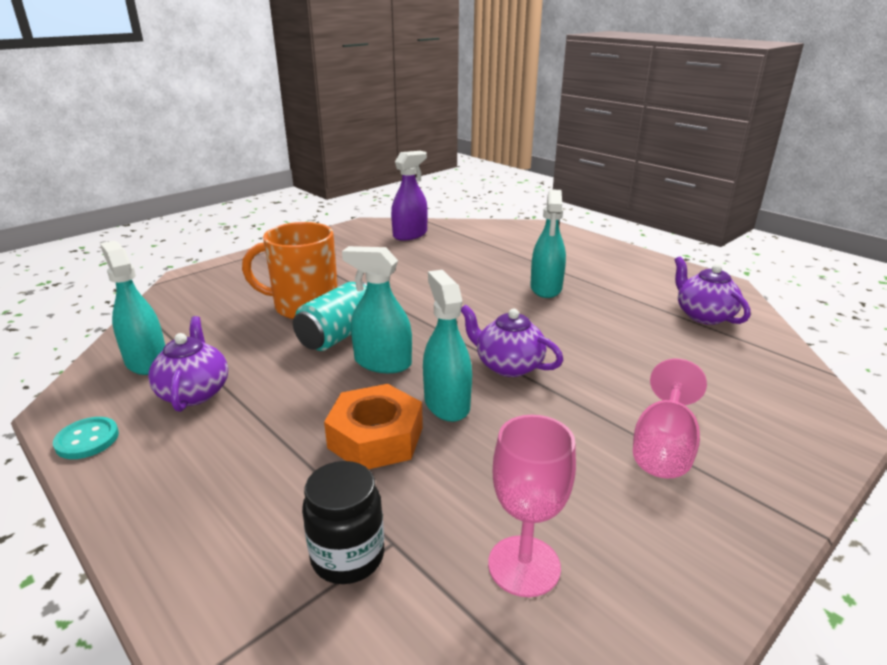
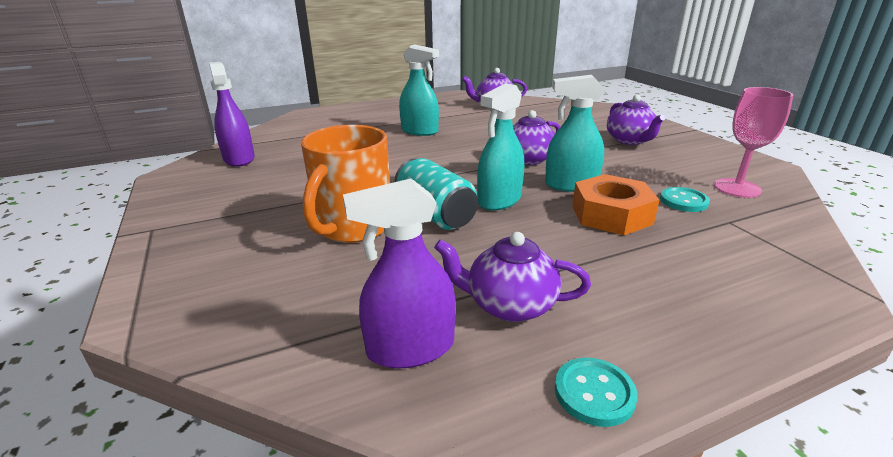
camera: 70 degrees left, 0 degrees up
turquoise spray bottle [100,240,165,375] -> purple spray bottle [343,178,456,369]
black jar [302,461,384,584] -> none
pink goblet [633,359,707,479] -> purple teapot [607,94,665,145]
none -> turquoise button [660,187,710,212]

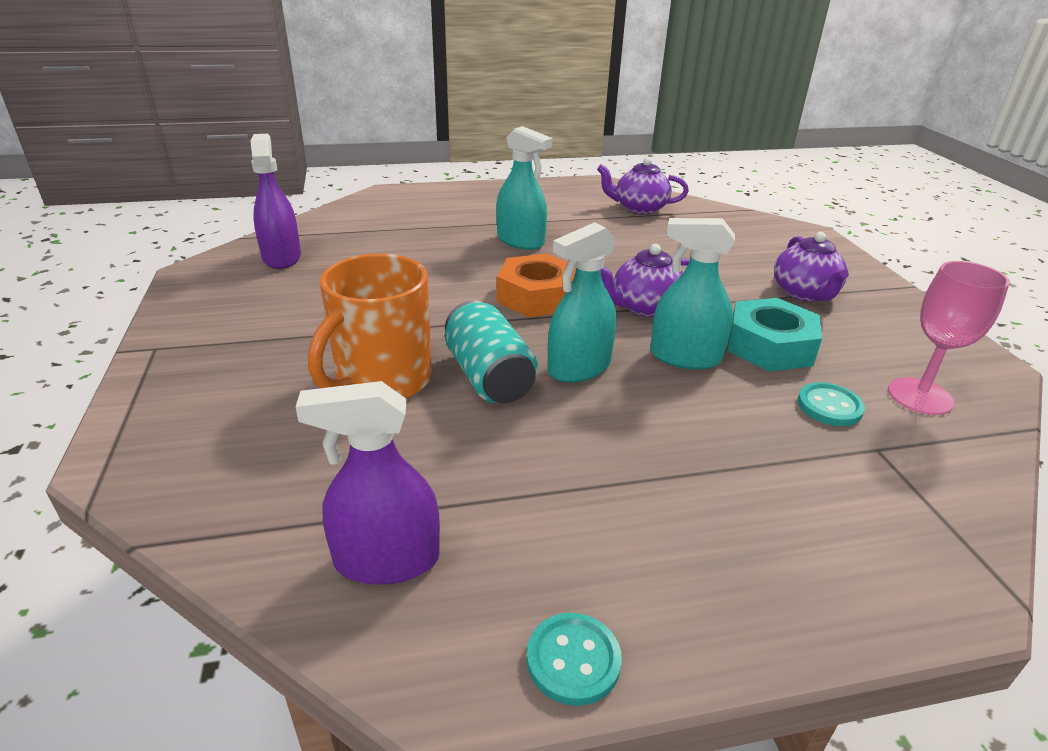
camera: 10 degrees right, 5 degrees up
purple teapot [434,232,591,322] -> none
orange nut [572,174,659,235] -> orange nut moved to [497,253,576,317]
none -> turquoise nut [727,298,822,372]

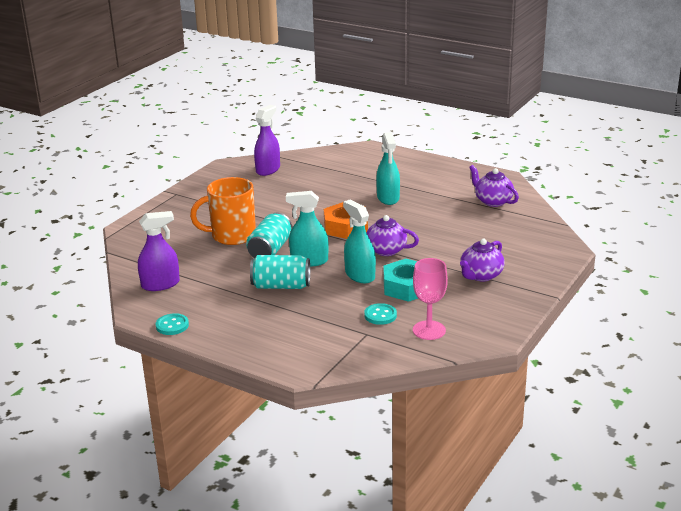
camera: 45 degrees right, 5 degrees down
purple spray bottle [296,381,440,585] -> purple spray bottle turned 120 degrees clockwise [138,211,180,291]
none -> turquoise can [250,255,310,289]

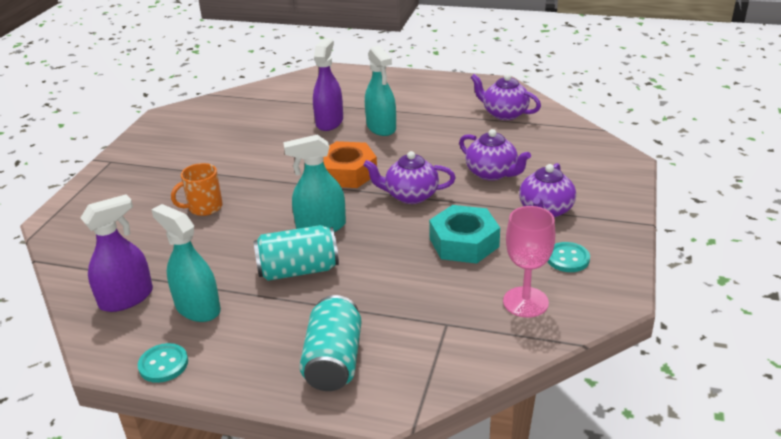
camera: 15 degrees left, 5 degrees up
orange mug [190,177,256,245] -> orange mug [171,163,223,216], size x0.58
turquoise can [246,212,292,258] -> turquoise can moved to [299,295,362,391]
purple spray bottle [254,105,280,176] -> purple spray bottle moved to [313,38,343,131]
turquoise spray bottle [343,200,376,283] -> turquoise spray bottle moved to [151,204,221,322]
turquoise button [364,303,397,325] -> turquoise button moved to [548,242,590,272]
none -> purple teapot [459,129,531,181]

